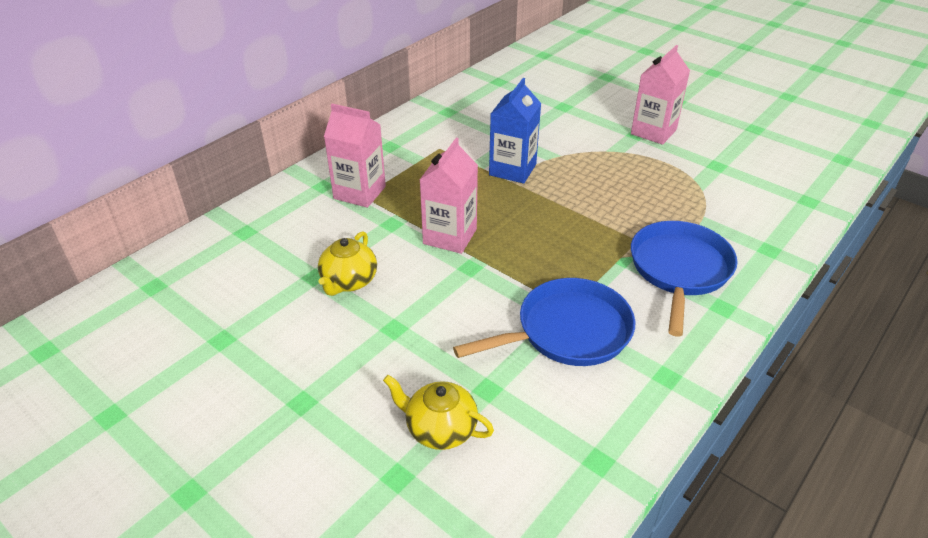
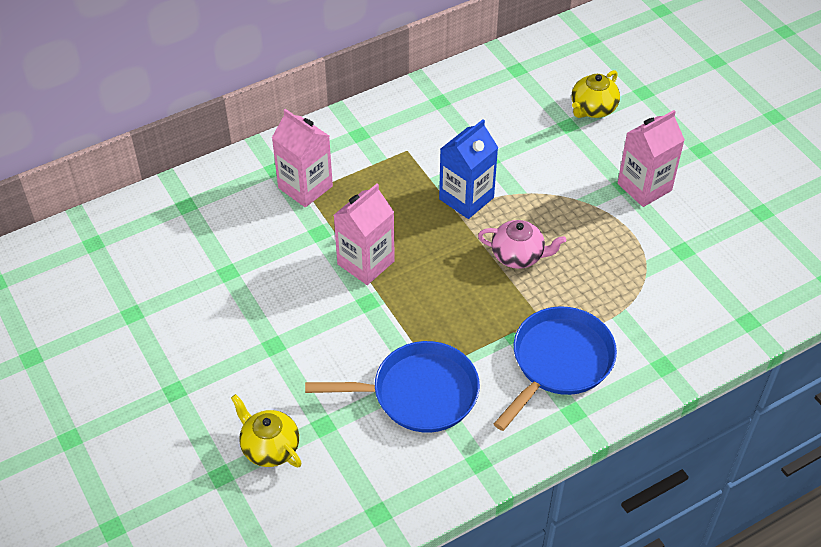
camera: 20 degrees right, 10 degrees up
yellow teapot [318,231,377,296] -> yellow teapot moved to [571,70,620,118]
none -> pink teapot [478,220,566,269]

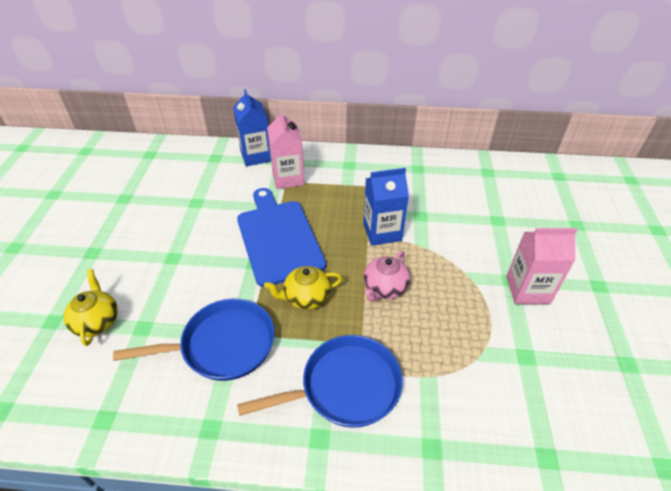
camera: 35 degrees right, 5 degrees down
blue pan [305,341,480,433] -> blue pan turned 45 degrees counterclockwise [113,299,275,381]
pink carton [334,184,395,285] -> blue cutting board [237,188,326,287]
pink teapot [478,220,566,269] -> pink teapot turned 75 degrees clockwise [364,251,410,302]
yellow teapot [571,70,620,118] -> yellow teapot moved to [264,266,342,310]
none -> blue carton [233,89,271,166]

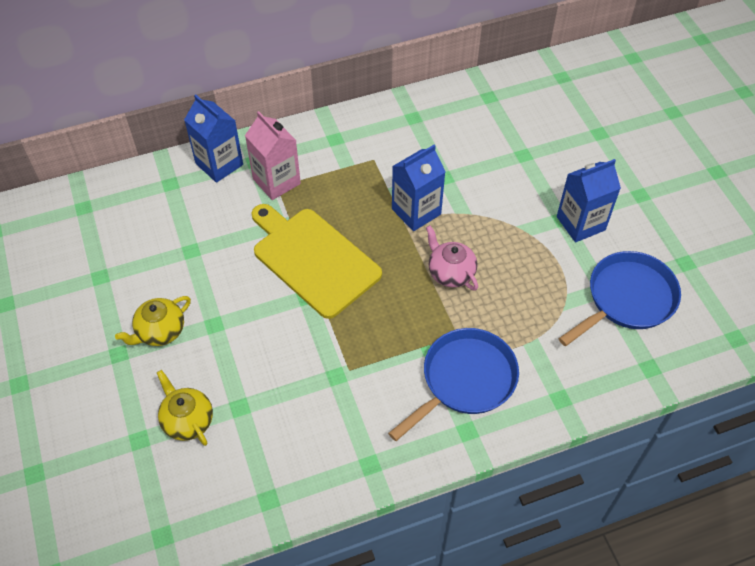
camera: 25 degrees left, 10 degrees up
blue pan [113,299,275,381] -> blue pan moved to [558,251,681,346]
blue cutting board [237,188,326,287] -> yellow cutting board [252,204,382,319]
yellow teapot [264,266,342,310] -> yellow teapot moved to [115,296,191,346]
pink teapot [364,251,410,302] -> pink teapot turned 135 degrees clockwise [426,225,478,291]
pink carton [506,228,578,304] -> blue carton [557,159,621,242]

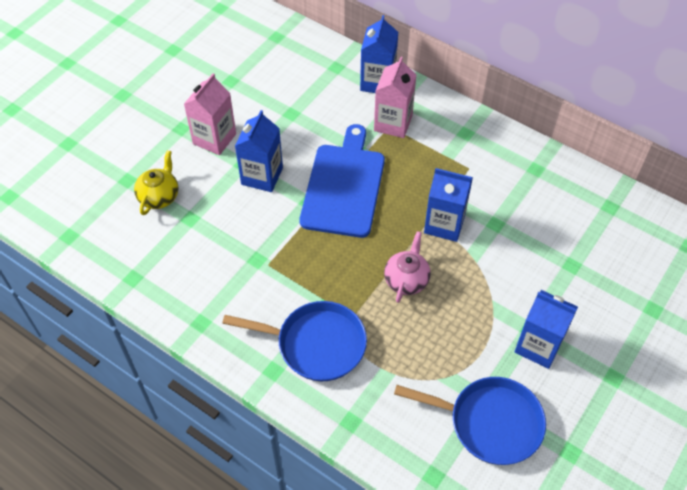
camera: 55 degrees right, 0 degrees up
yellow teapot [115,296,191,346] -> pink carton [184,73,236,155]
yellow cutting board [252,204,382,319] -> blue cutting board [299,124,385,238]
none -> blue carton [235,110,283,192]

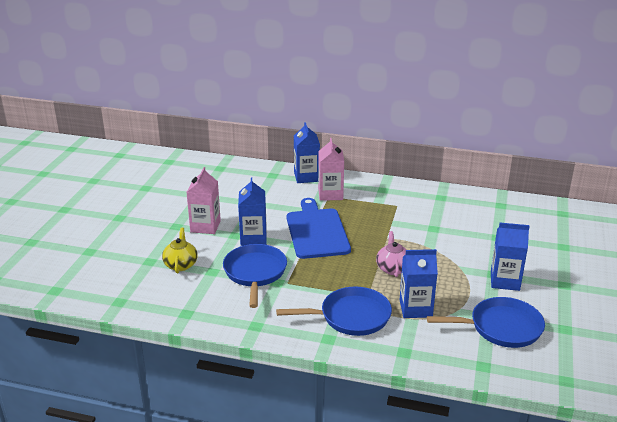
camera: 20 degrees left, 25 degrees down
blue carton [424,168,473,242] -> blue carton moved to [399,249,438,318]
none -> blue pan [223,244,287,308]

